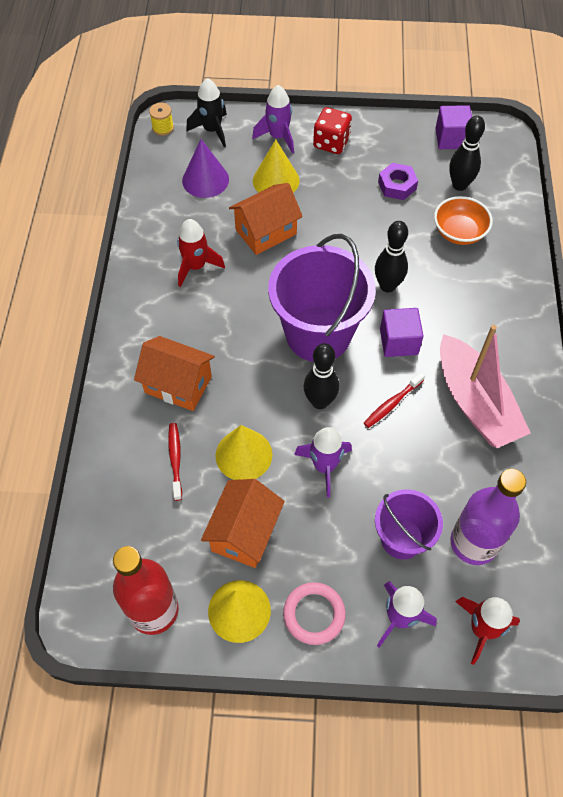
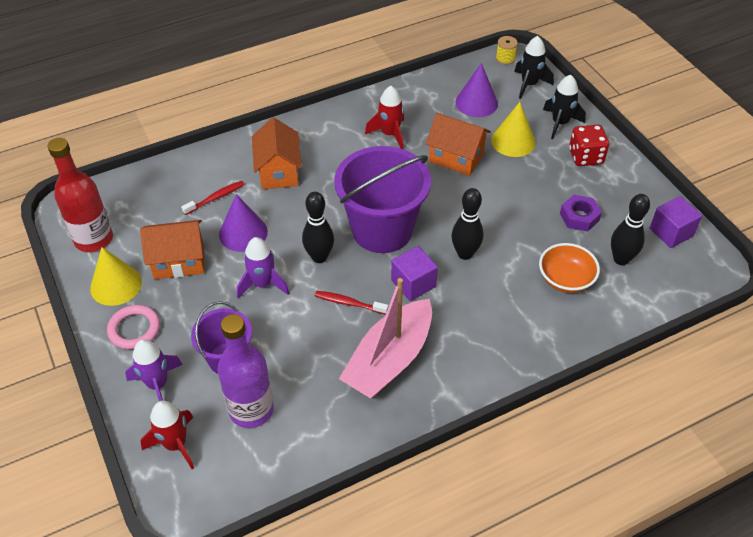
camera: 60 degrees right, 10 degrees down
yellow cone [216,425,272,480] -> purple cone [219,194,268,252]
purple rocket [252,85,294,153] -> black rocket [543,75,586,139]

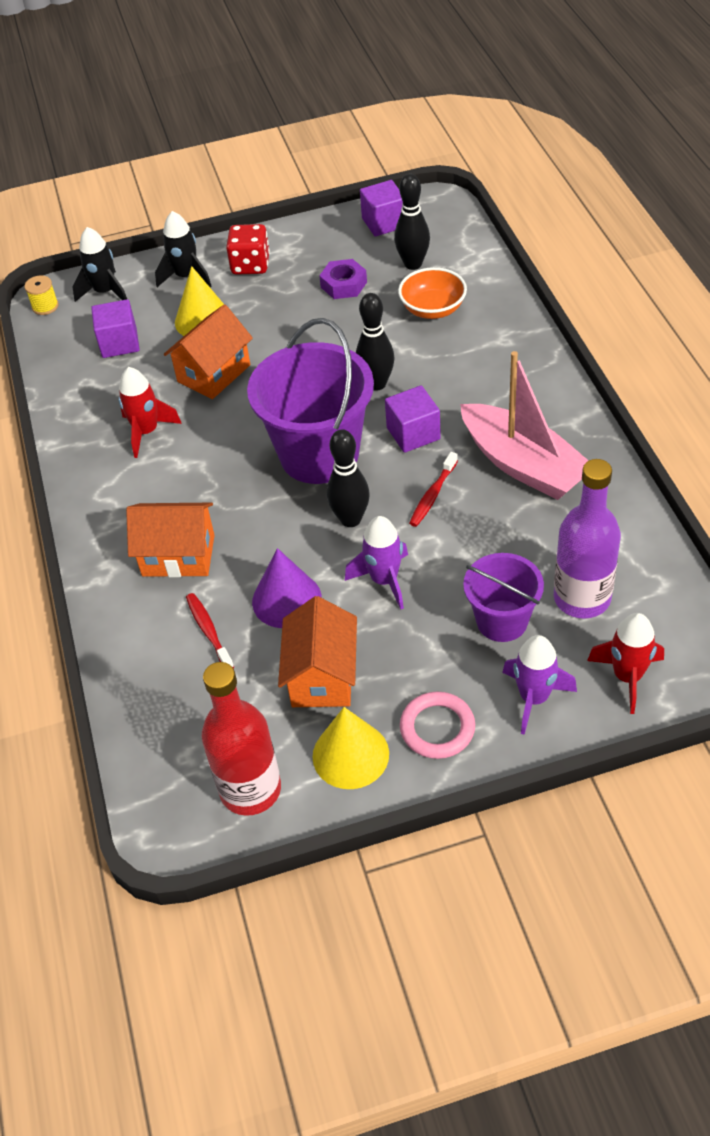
camera: 75 degrees left, 0 degrees up
purple cone [455,63,498,117] -> purple cube [91,299,140,358]

